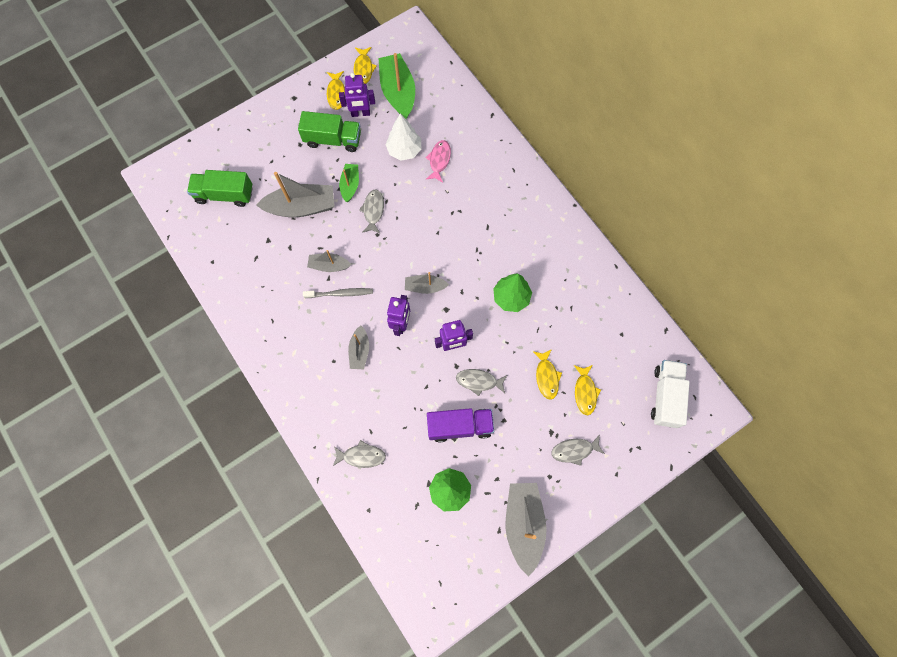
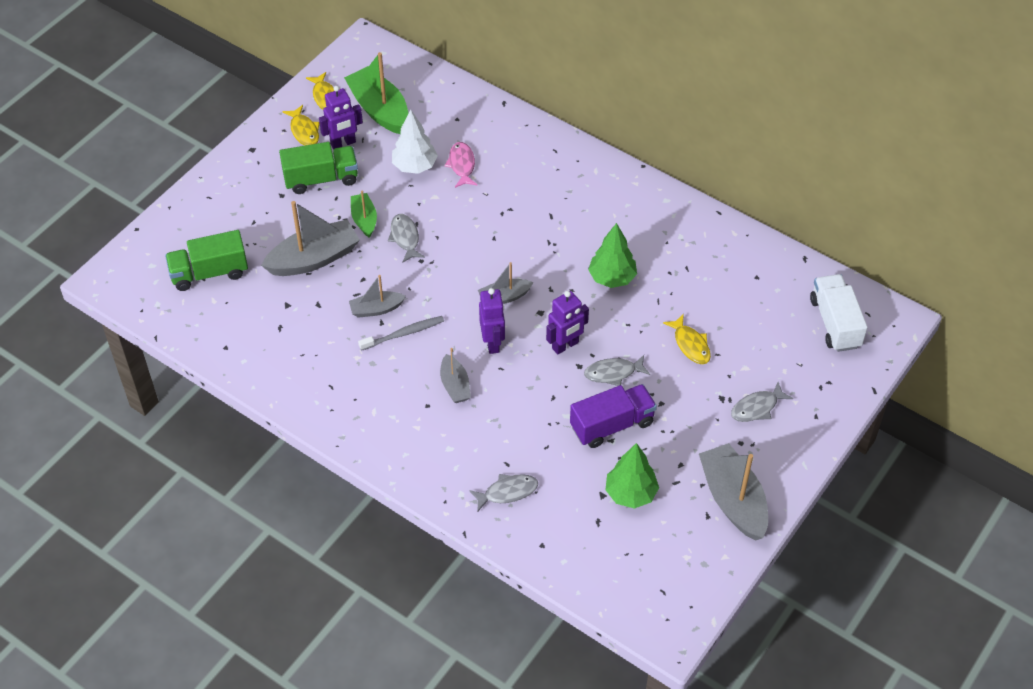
camera: 20 degrees left, 20 degrees down
yellow fish [574,365,601,416] -> none

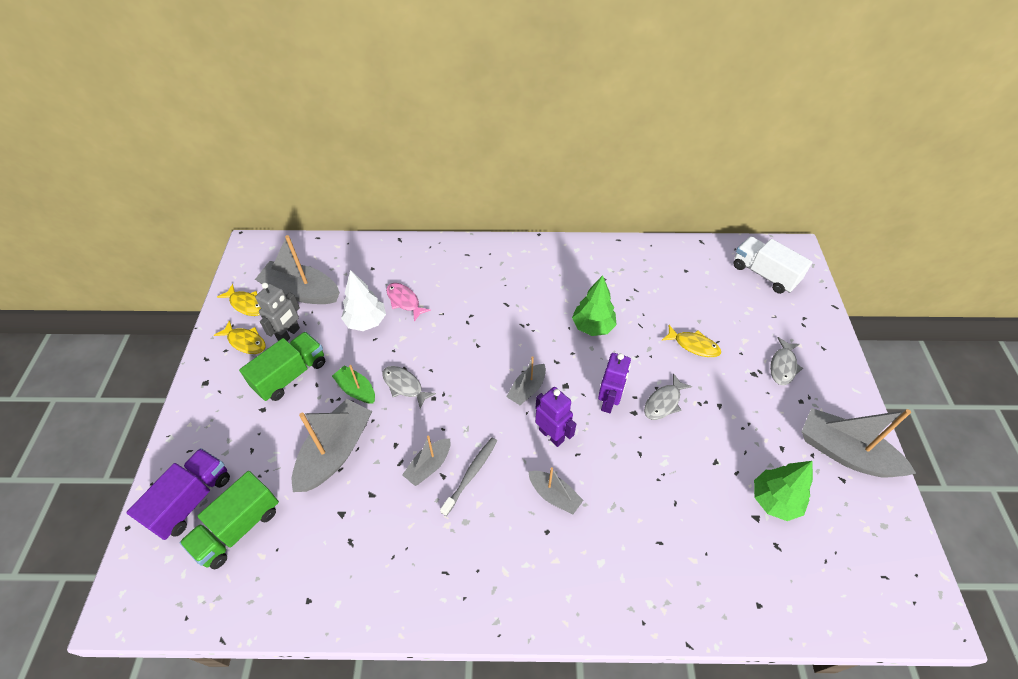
camera: 35 degrees left, 0 degrees up
purple robot [319,86,363,149] -> grey robot [255,283,300,341]
green boat [344,52,408,134] -> grey boat [255,235,340,304]
grey fish [469,474,538,511] -> none
purple truck [570,384,657,448] -> purple truck moved to [126,448,230,540]

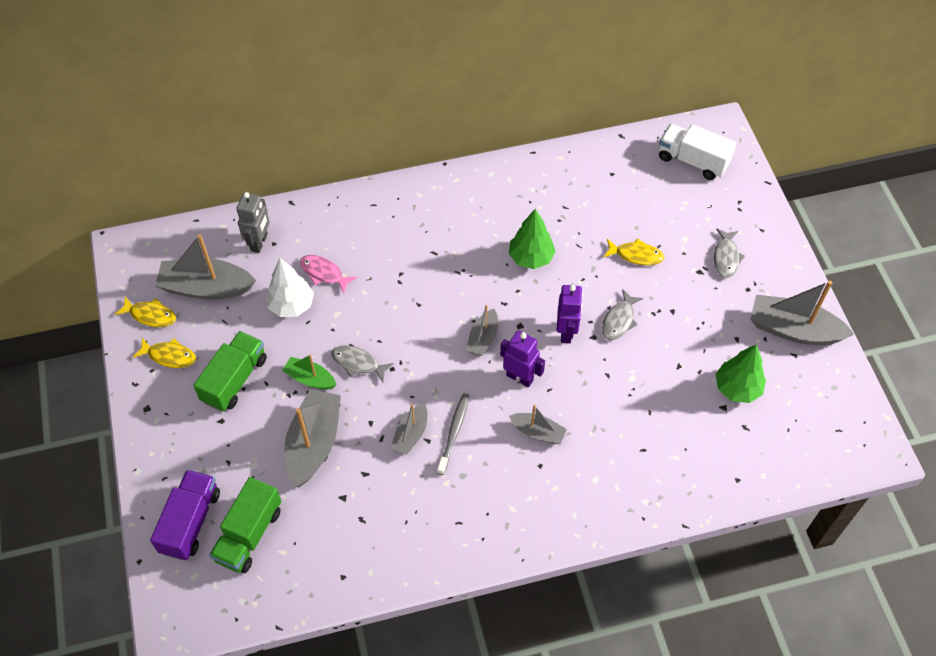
camera: 15 degrees left, 5 degrees up
grey robot [255,283,300,341] -> grey robot moved to [236,192,270,253]

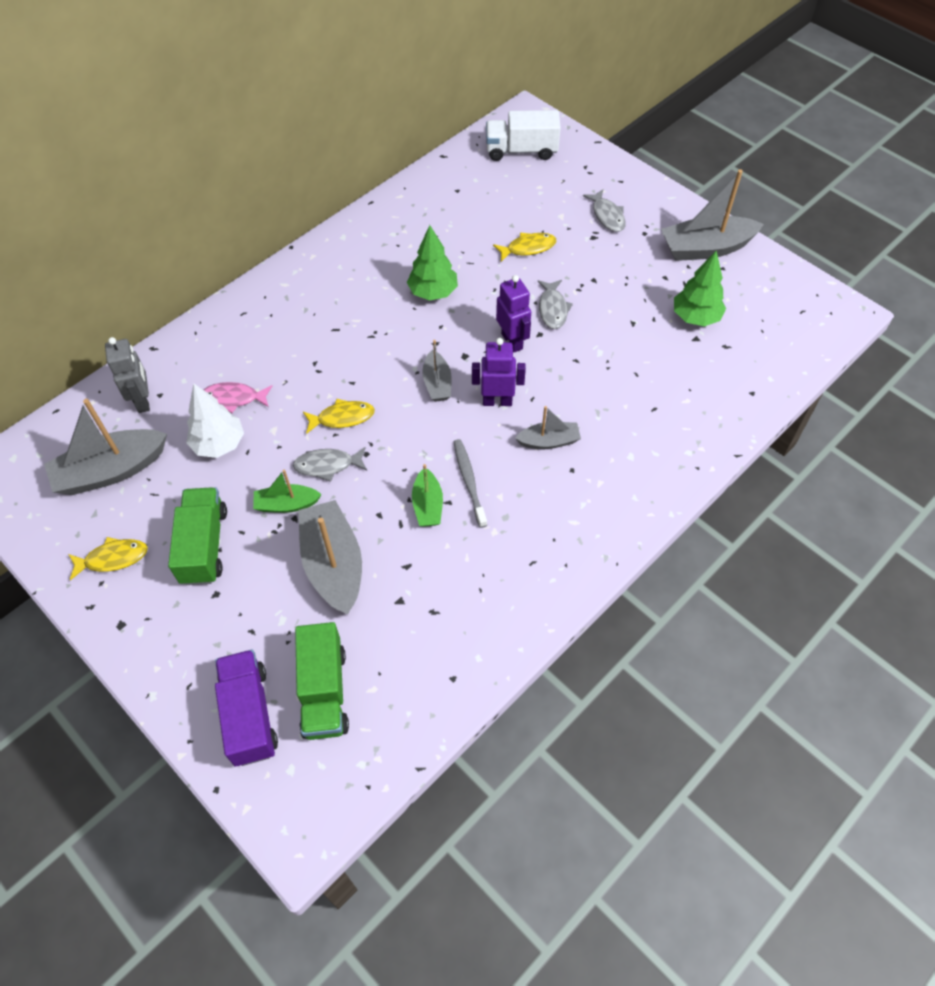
camera: 30 degrees left, 0 degrees up
yellow fish [114,296,176,327] -> yellow fish moved to [303,399,375,434]
grey boat [391,403,427,455] -> green boat [412,464,443,527]

